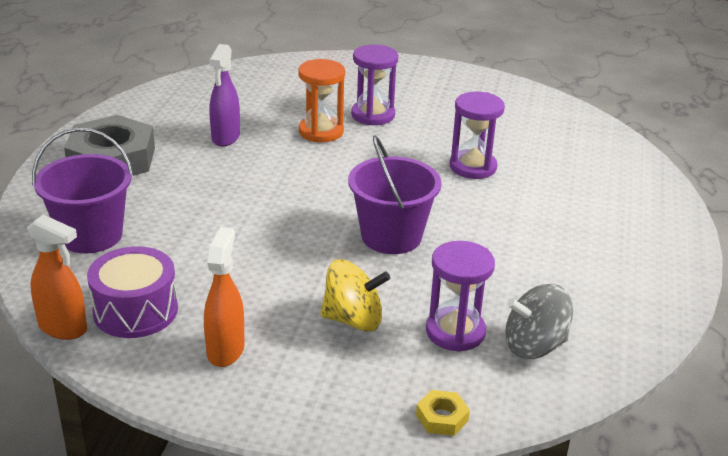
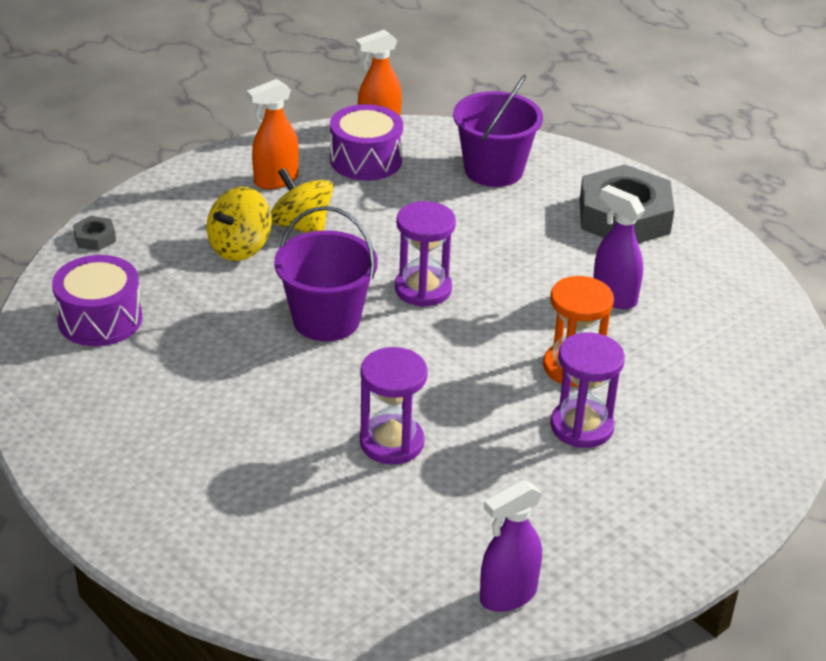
camera: 125 degrees right, 5 degrees up
orange spray bottle [204,227,244,367] -> orange spray bottle turned 105 degrees clockwise [247,79,299,189]
yellow nut [416,390,470,436] -> grey nut [73,216,116,251]
purple hourglass [426,241,495,352] -> purple hourglass moved to [395,201,456,307]
grey spinning top [505,284,573,359] -> purple drum [52,255,142,346]
none -> yellow spinning top [271,168,333,233]
none -> purple spray bottle [480,480,542,612]

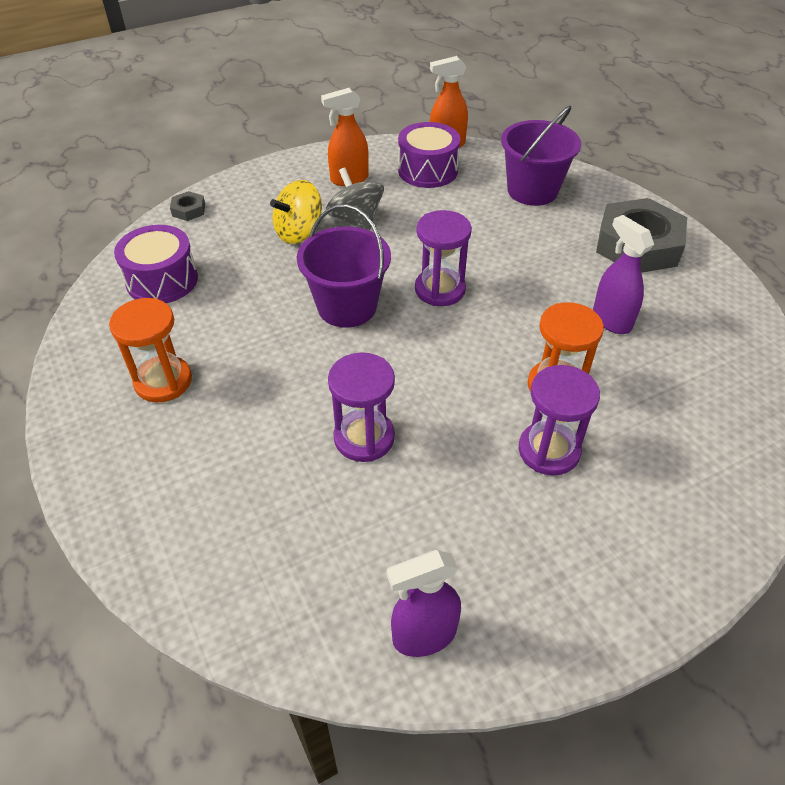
camera: 15 degrees right, 10 degrees up
yellow spinning top [271,168,333,233] -> grey spinning top [326,168,384,231]
none -> orange hourglass [109,298,192,403]

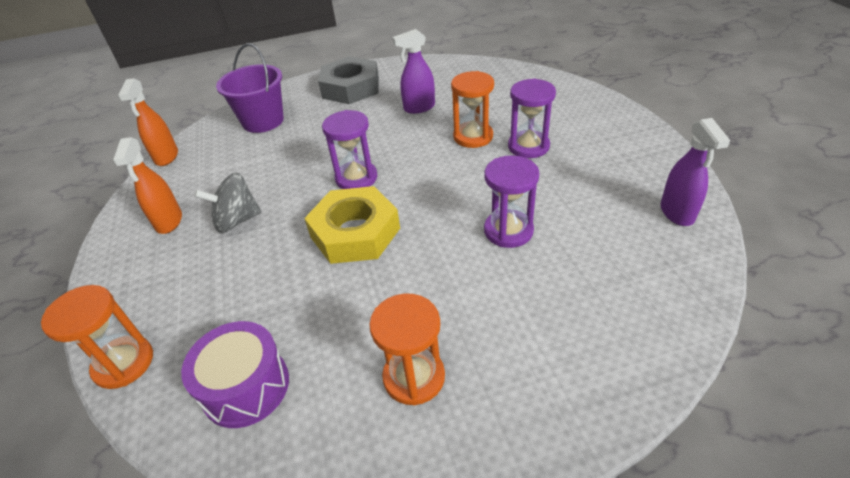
camera: 75 degrees left, 5 degrees down
grey nut [170,191,205,221] -> orange hourglass [41,285,153,389]
yellow spinning top [270,180,322,244] -> none
purple bucket [297,204,391,328] -> yellow nut [304,186,400,264]
purple drum [398,122,460,188] -> none

